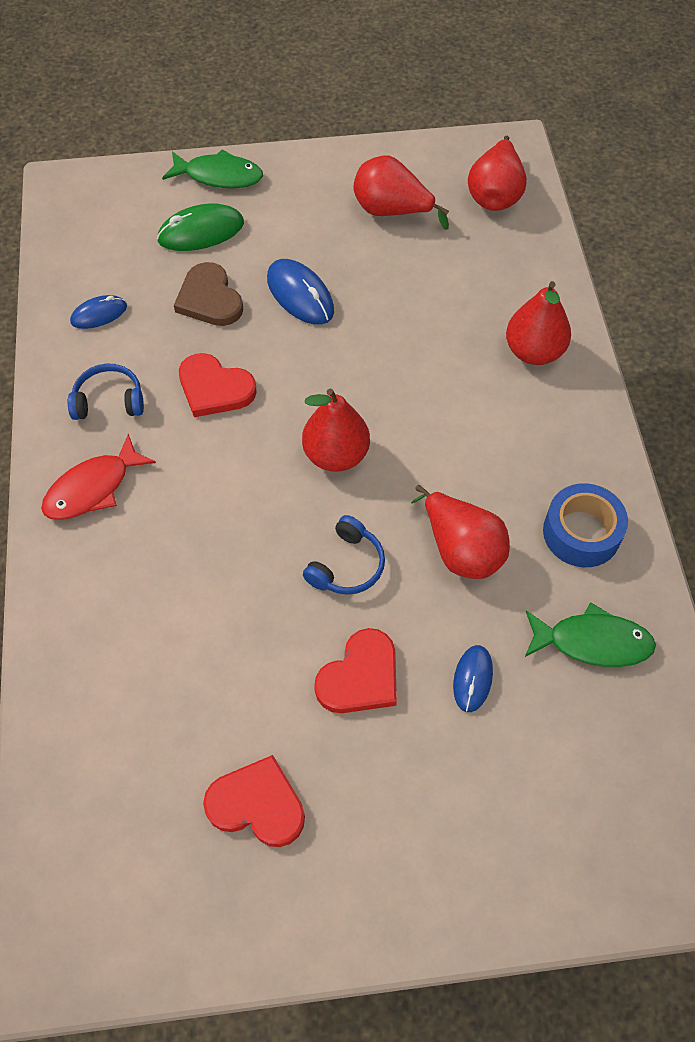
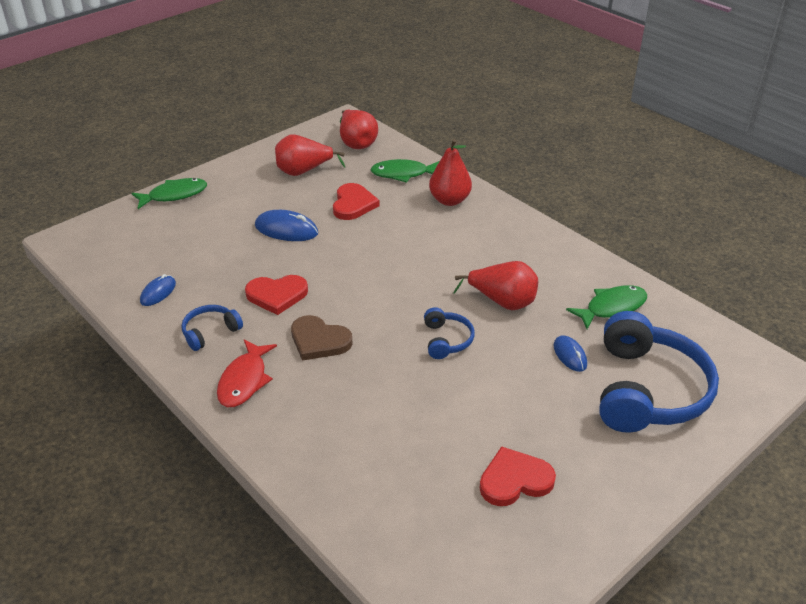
camera: 35 degrees left, 20 degrees down
green mouse [157,203,244,251] -> none
brown heart [174,262,243,326] -> brown heart moved to [291,315,353,361]
red pear [302,389,370,472] -> none
red heart [314,628,397,713] -> red heart moved to [333,183,380,220]
blue tape [543,483,628,567] -> none
none -> green fish [370,159,440,183]
none -> blue headphones [599,311,719,433]

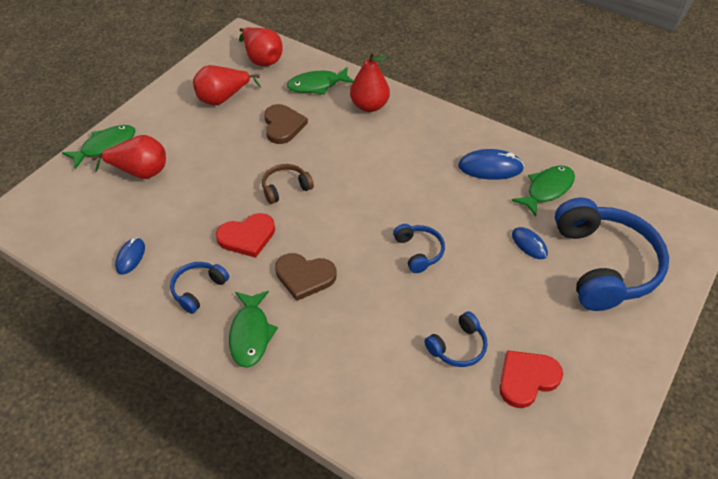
camera: 15 degrees left, 10 degrees up
red fish [217,339,277,407] -> green fish [229,291,278,368]
blue mouse [255,210,318,241] -> blue mouse moved to [458,149,524,180]
red heart [333,183,380,220] -> brown heart [264,104,308,144]
red pear [453,261,538,310] -> red pear moved to [92,135,166,179]
none -> brown headphones [262,164,314,204]
none -> blue headphones [425,311,488,367]

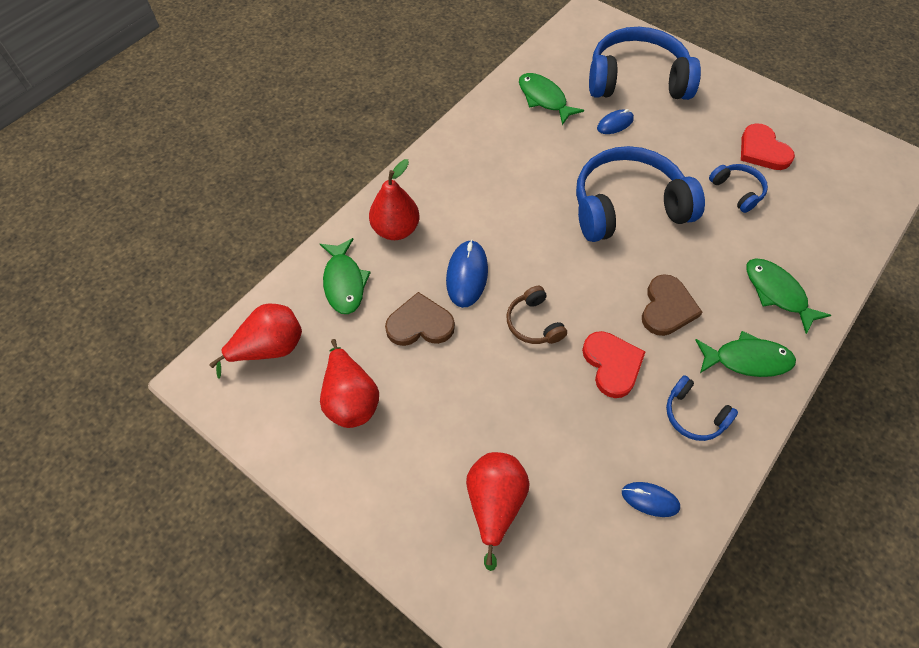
camera: 85 degrees left, 10 degrees up
green fish [62,125,135,169] -> green fish moved to [746,259,831,334]
blue headphones [393,224,445,273] -> blue headphones [576,146,705,242], size x2.17
blue mouse [458,149,524,180] -> blue mouse moved to [446,240,488,308]

